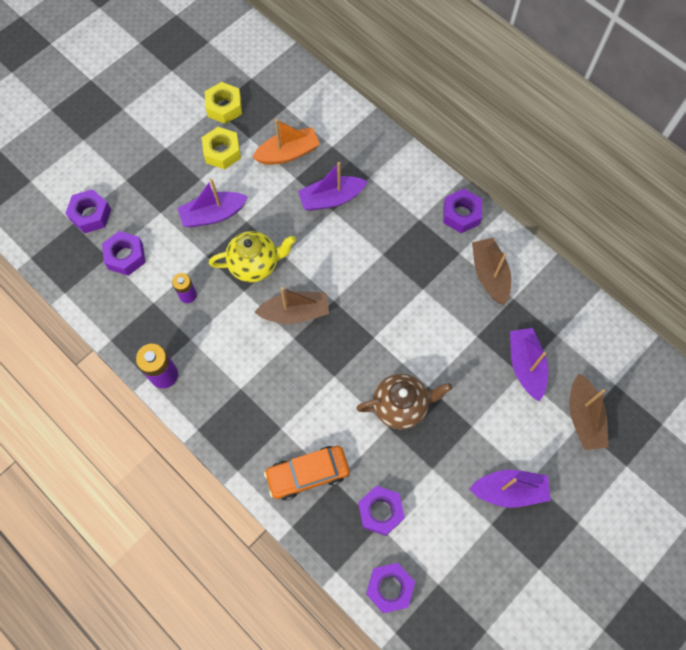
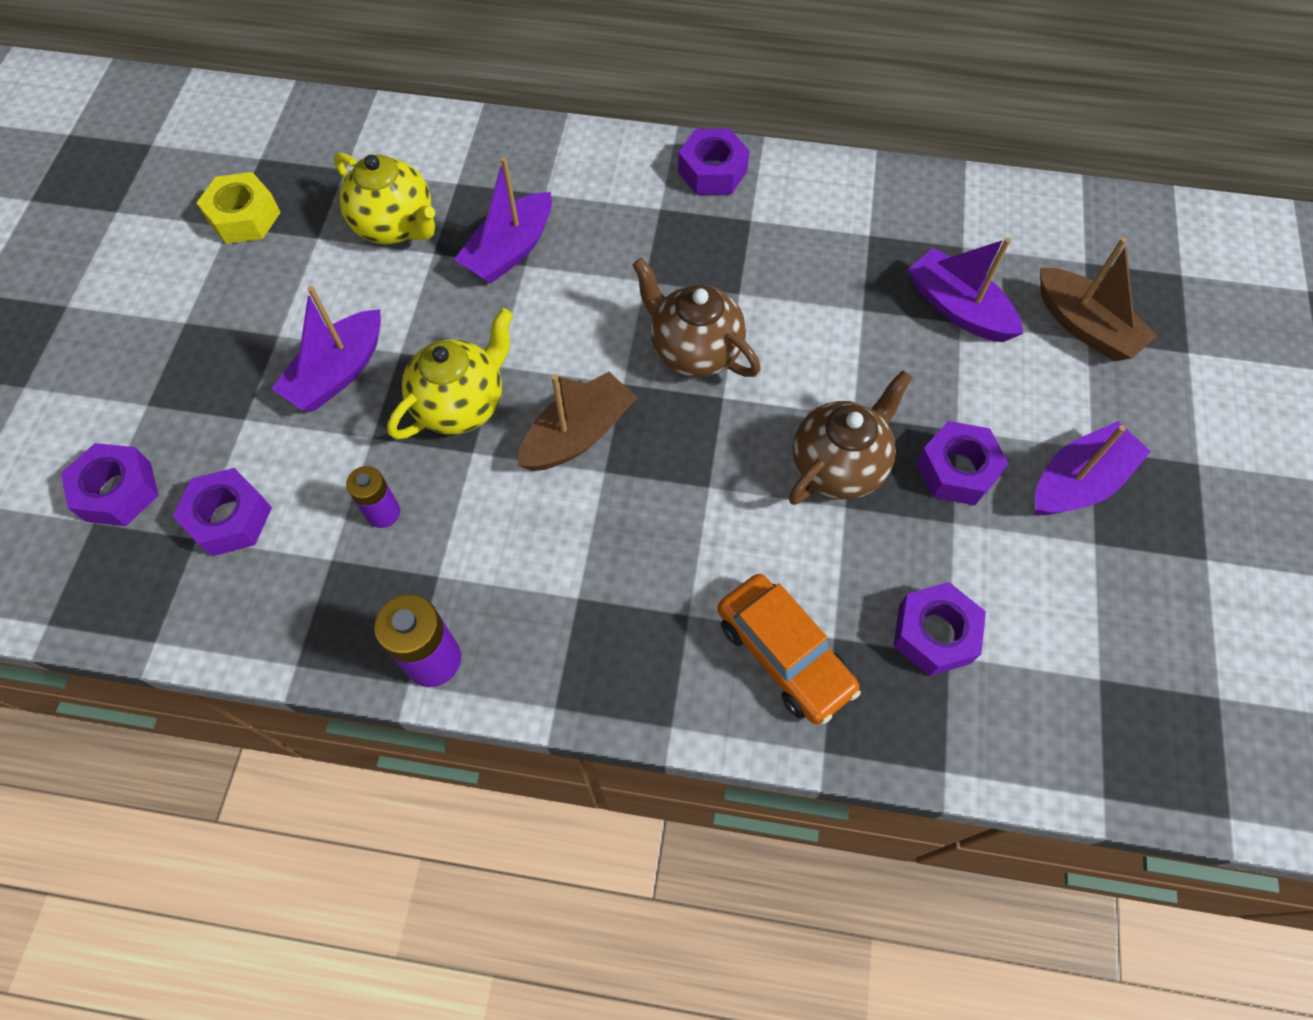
camera: 35 degrees left, 5 degrees down
yellow nut [202,127,241,169] -> none
orange boat [252,119,320,165] -> yellow teapot [333,152,435,244]
orange car [264,446,350,500] -> orange car turned 75 degrees counterclockwise [718,574,861,724]
purple nut [366,563,415,613] -> purple nut moved to [916,421,1009,505]
brown boat [472,238,511,305] -> none
none -> brown teapot [632,258,761,377]

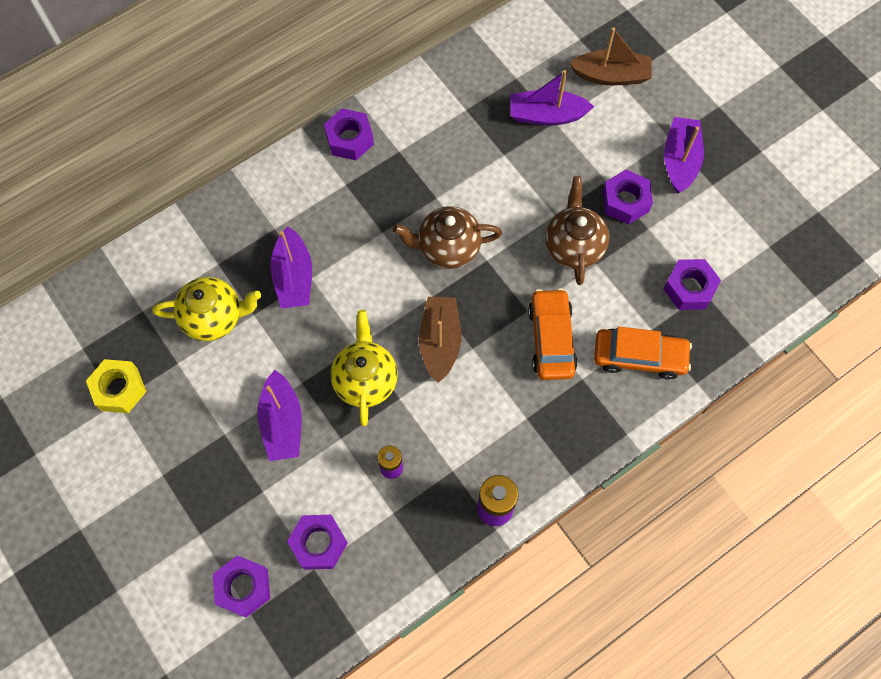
camera: 45 degrees left, 5 degrees up
none -> orange car [528,288,577,380]

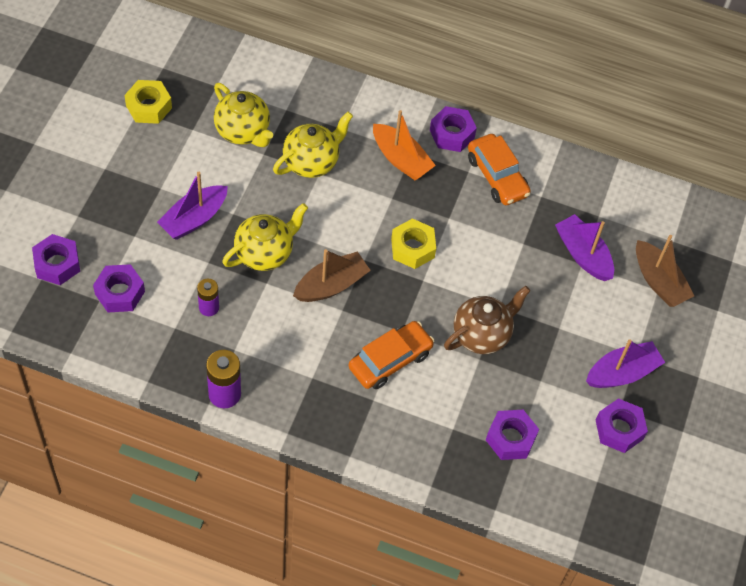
camera: 50 degrees right, 10 degrees down
purple boat [270,226,312,308] -> yellow teapot [273,112,353,178]
brown teapot [393,206,502,269] -> yellow nut [391,218,436,269]
orange car [594,327,692,380] -> orange car moved to [468,134,531,205]
purple nut [602,170,653,224] -> purple nut moved to [596,398,648,453]
none -> orange boat [373,110,436,180]

